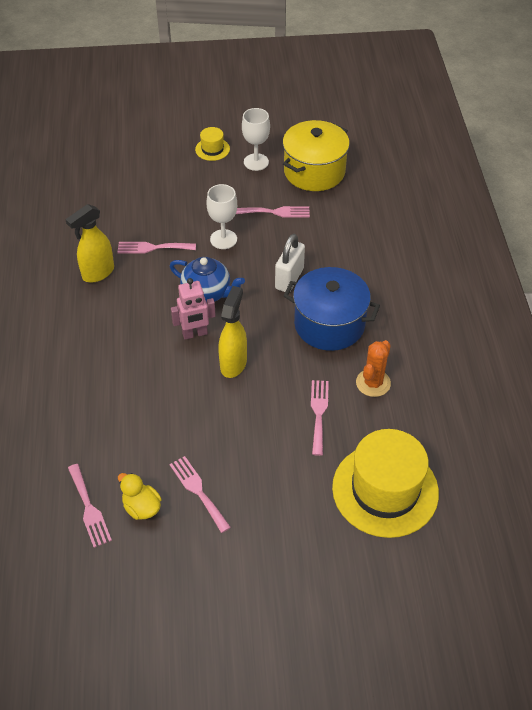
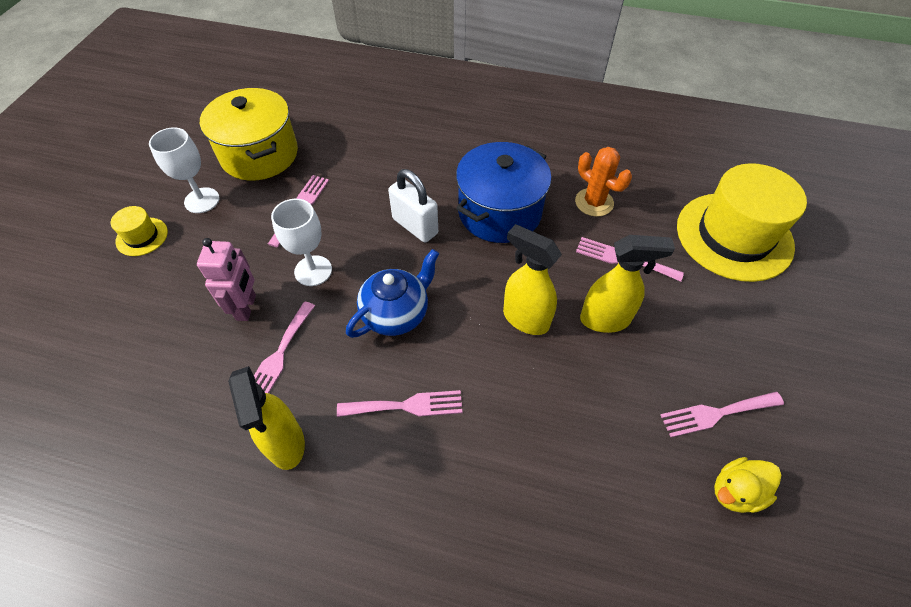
camera: 70 degrees left, 5 degrees up
pink fork [68,464,112,548] -> pink fork moved to [337,390,462,417]
pink robot [171,278,216,339] -> pink robot moved to [197,238,256,321]
none -> yellow spray bottle [580,235,675,333]

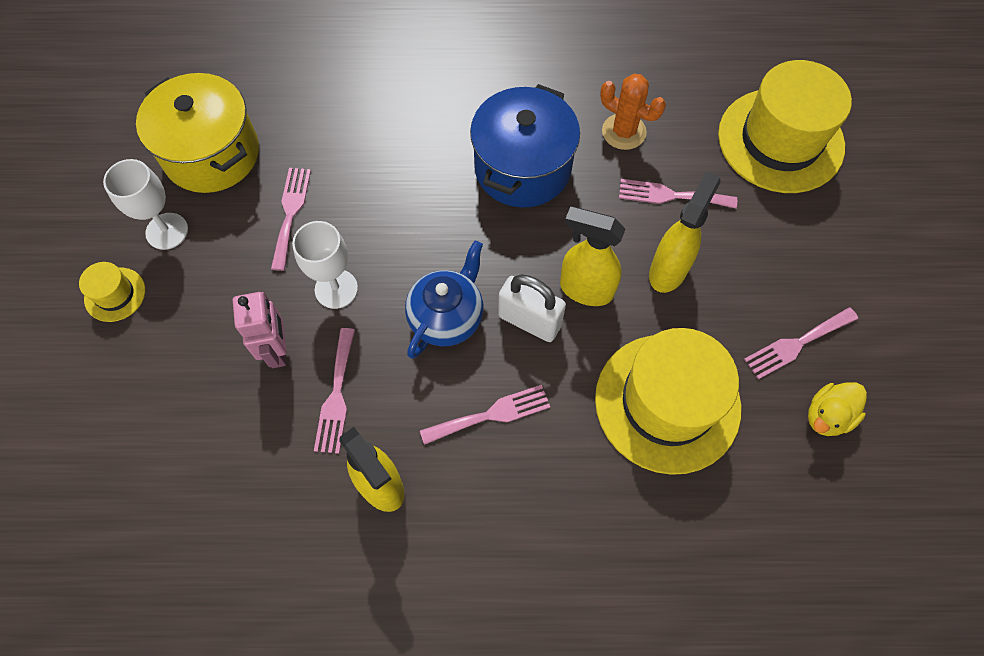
camera: 15 degrees left, 10 degrees up
white padlock [388,169,438,243] -> white padlock moved to [498,274,566,342]
yellow spray bottle [580,235,675,333] -> yellow spray bottle turned 45 degrees counterclockwise [649,171,721,293]
none -> yellow hat [595,328,741,475]

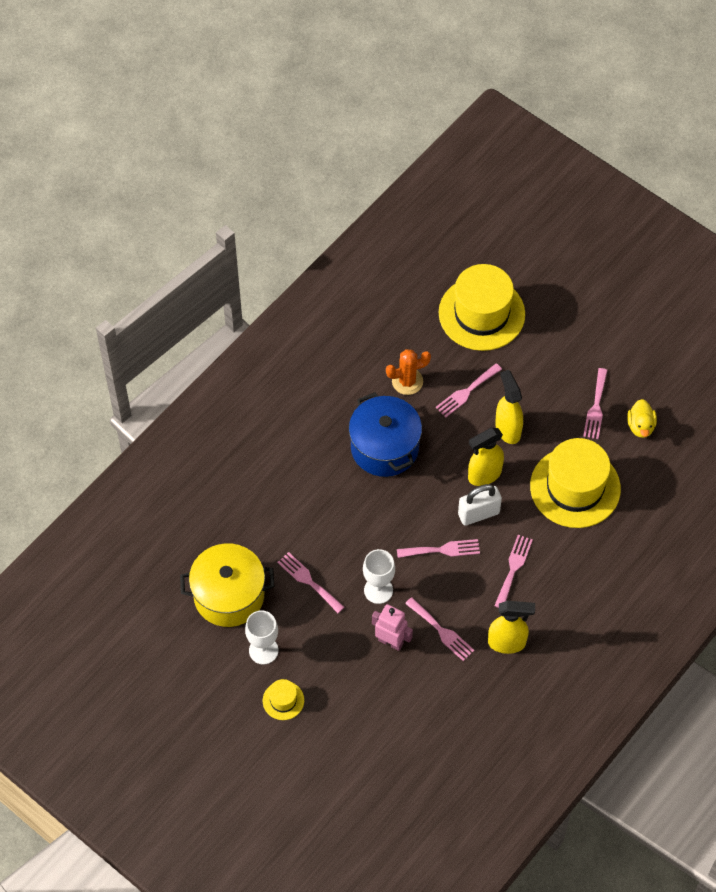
camera: 50 degrees left, 5 degrees down
blue teapot [405,241,484,359] -> pink fork [397,539,480,558]

